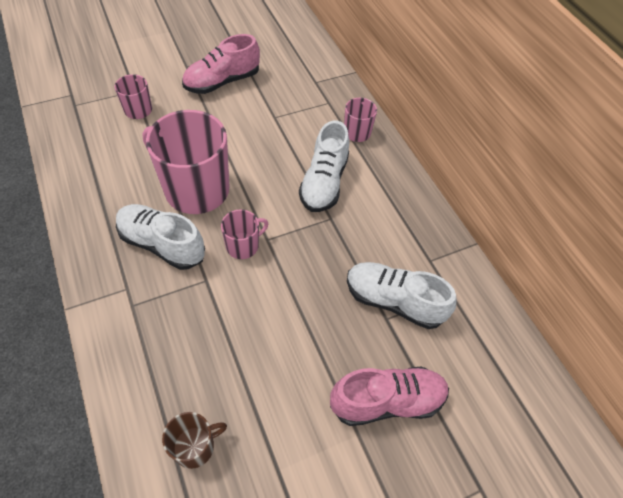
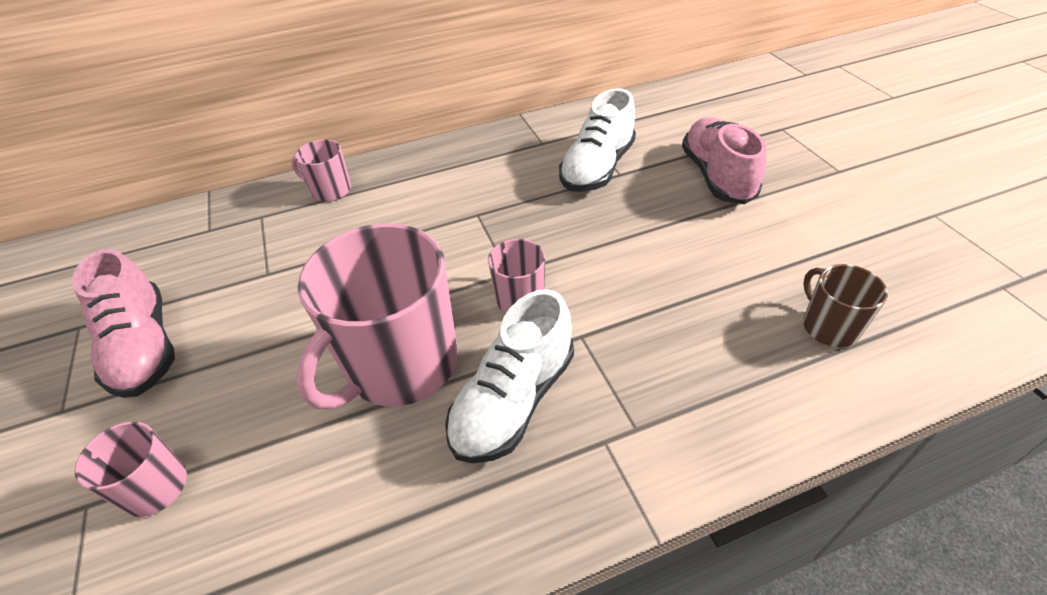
camera: 80 degrees left, 10 degrees down
white shoe [299,120,349,212] -> none

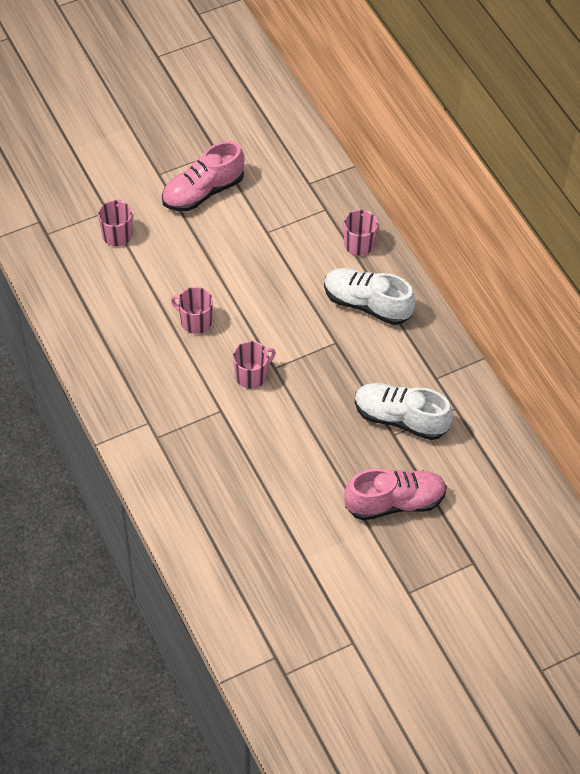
camera: 80 degrees right, 10 degrees up
pink mug [296,223,458,410] -> pink mug [171,287,213,334], size x0.48
white shoe [445,289,574,463] -> white shoe moved to [324,268,416,325]
brown mug [803,264,888,347] -> none

